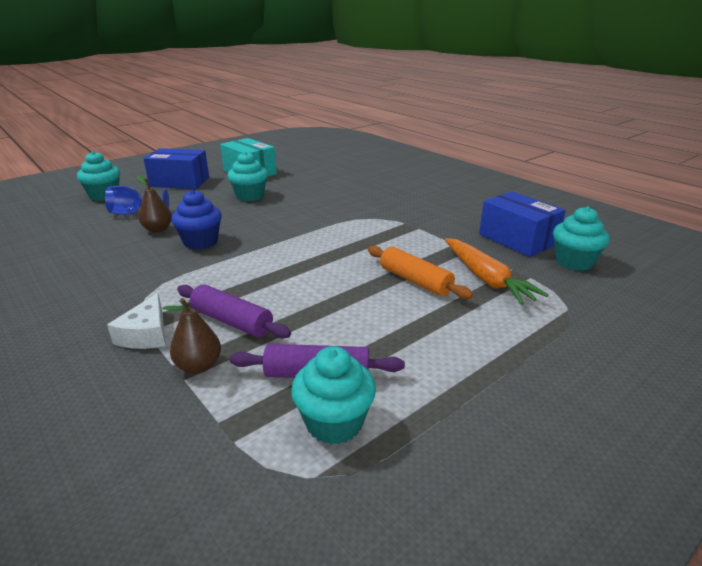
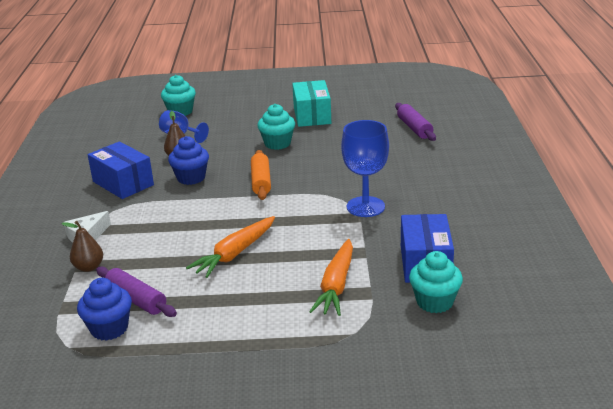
camera: 40 degrees right, 0 degrees up
blue box [143,148,209,189] -> blue box moved to [87,141,154,199]
purple rolling pin [177,284,291,339] -> purple rolling pin moved to [395,103,436,141]
turquoise cupcake [291,346,376,445] -> blue cupcake [77,278,132,341]
orange rolling pin [368,246,473,299] -> orange rolling pin moved to [251,150,271,200]
none -> orange carrot [186,216,275,278]
none -> blue goblet [341,120,389,217]

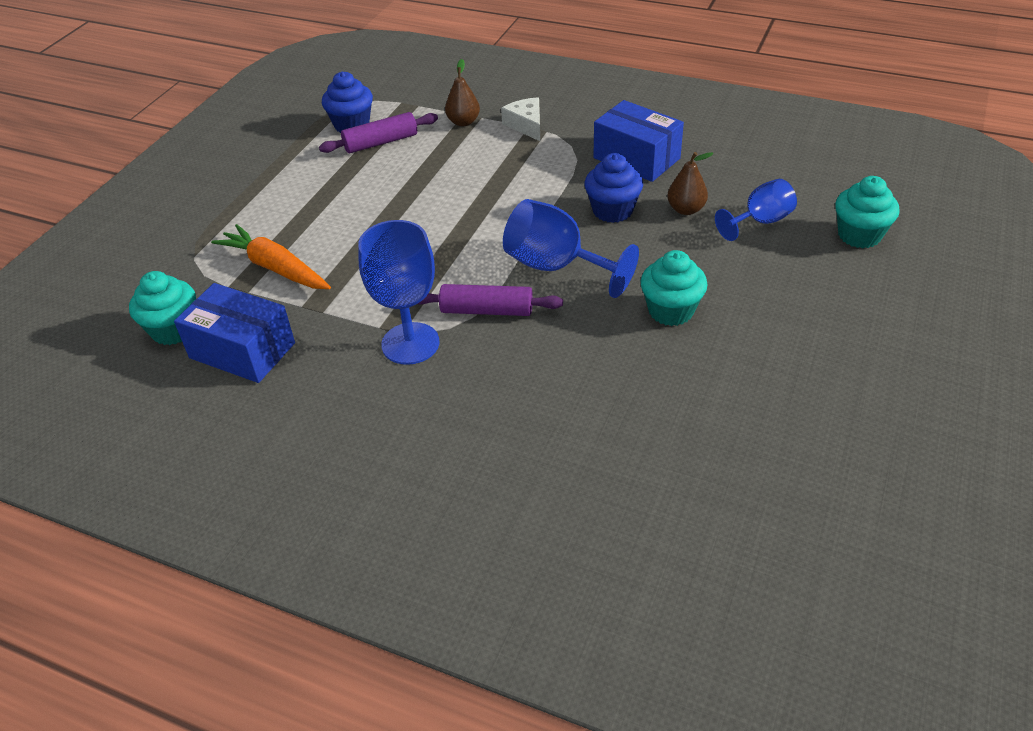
camera: 115 degrees right, 15 degrees up
blue box [87,141,154,199] -> blue box turned 60 degrees clockwise [593,100,684,182]
orange carrot [186,216,275,278] -> none
orange rolling pin [251,150,271,200] -> blue goblet [503,199,639,298]
turquoise box [292,80,331,127] -> none
purple rolling pin [395,103,436,141] -> purple rolling pin moved to [418,284,563,316]

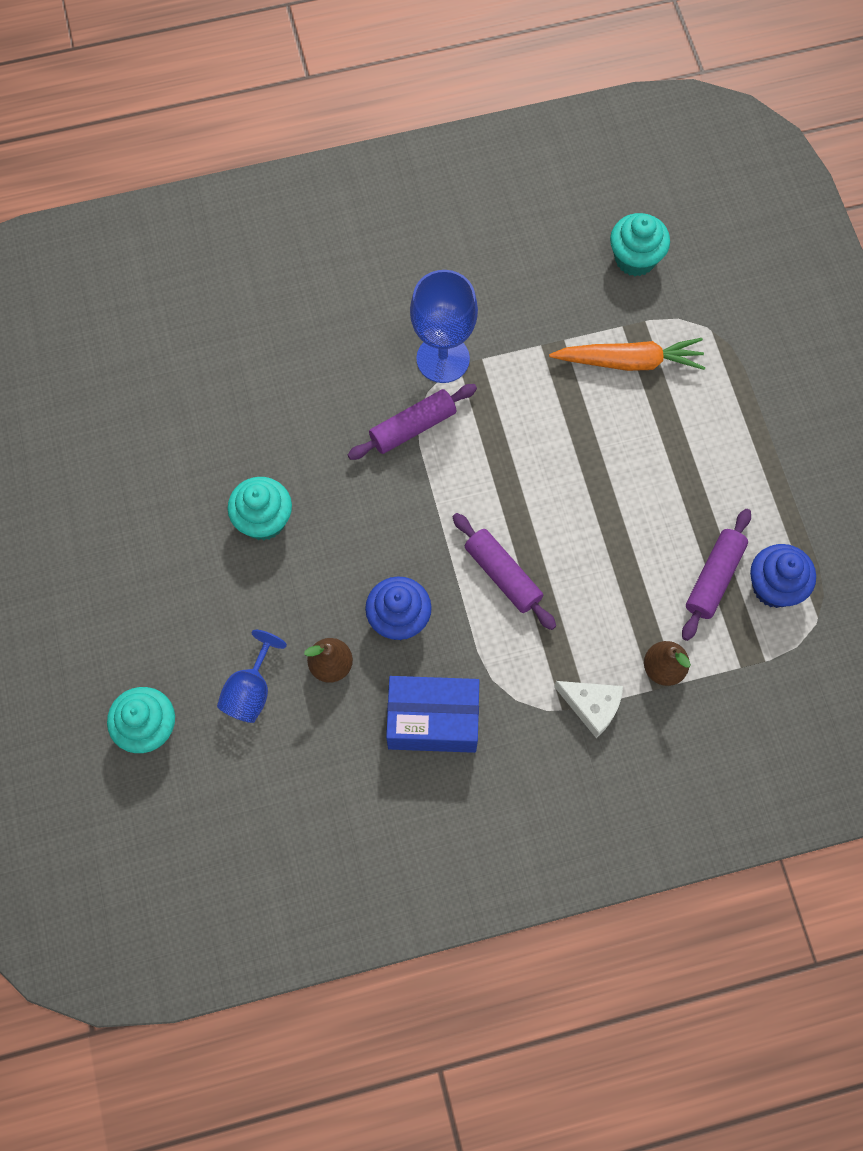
camera: 140 degrees right, 25 degrees up
blue box [174,283,295,383] -> none
blue goblet [503,199,639,298] -> none
none -> purple rolling pin [453,513,556,630]

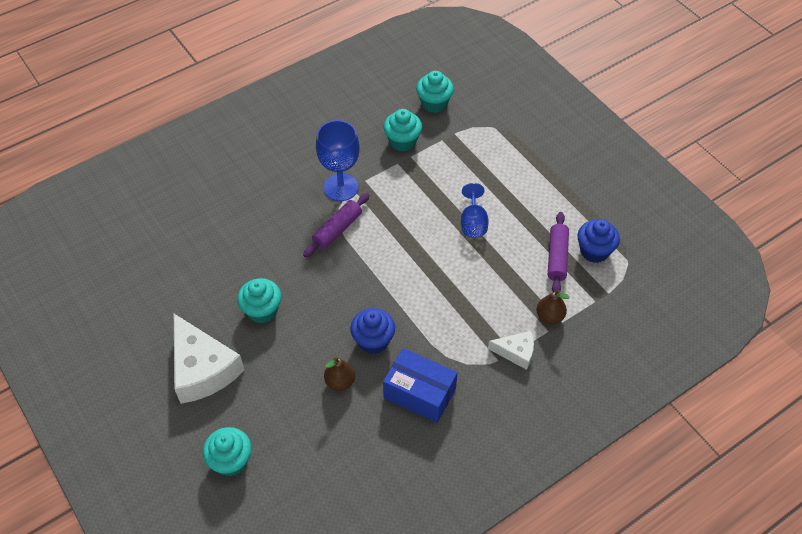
camera: 20 degrees left, 15 degrees down
blue goblet [217,630,287,723] -> blue goblet moved to [461,183,489,238]
blue box [386,676,479,753] -> blue box turned 45 degrees clockwise [383,348,458,423]
purple rolling pin [453,513,556,630] -> none
orange carrot [549,338,705,371] -> none
none -> white cheese [174,314,244,404]
none -> turquoise cupcake [384,109,422,151]

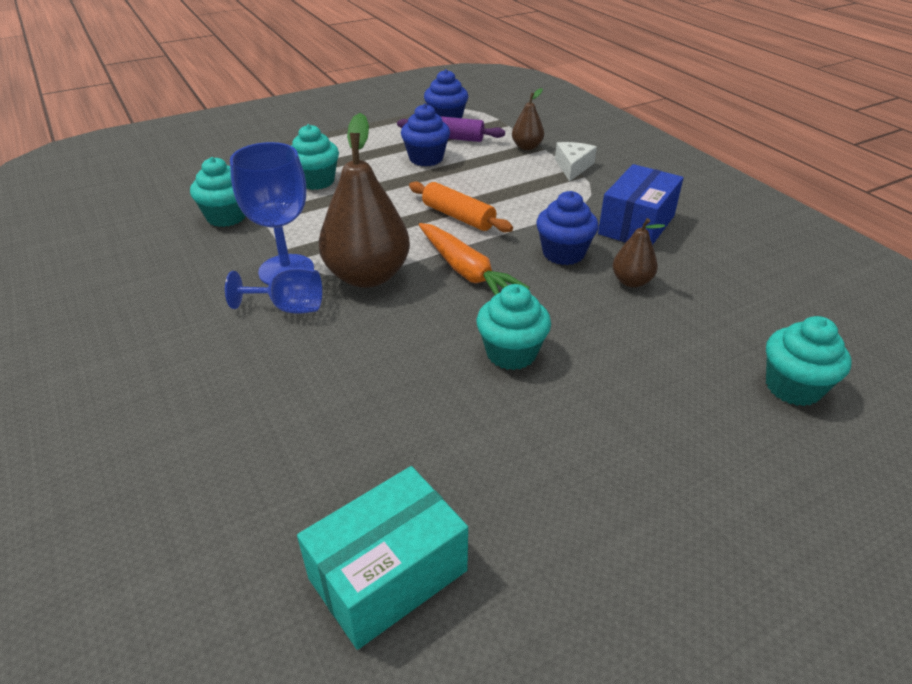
camera: 85 degrees left, 15 degrees down
white cheese [174,314,244,404] -> none
purple rolling pin [303,193,370,258] -> brown pear [319,113,410,288]
turquoise cupcake [416,71,454,113] -> turquoise cupcake moved to [291,124,339,190]
blue goblet [461,183,489,238] -> blue goblet moved to [225,268,322,314]
none -> turquoise box [297,466,468,650]
none -> blue cupcake [401,104,450,166]
none -> orange rolling pin [409,181,513,232]
none -> orange carrot [419,223,530,295]

